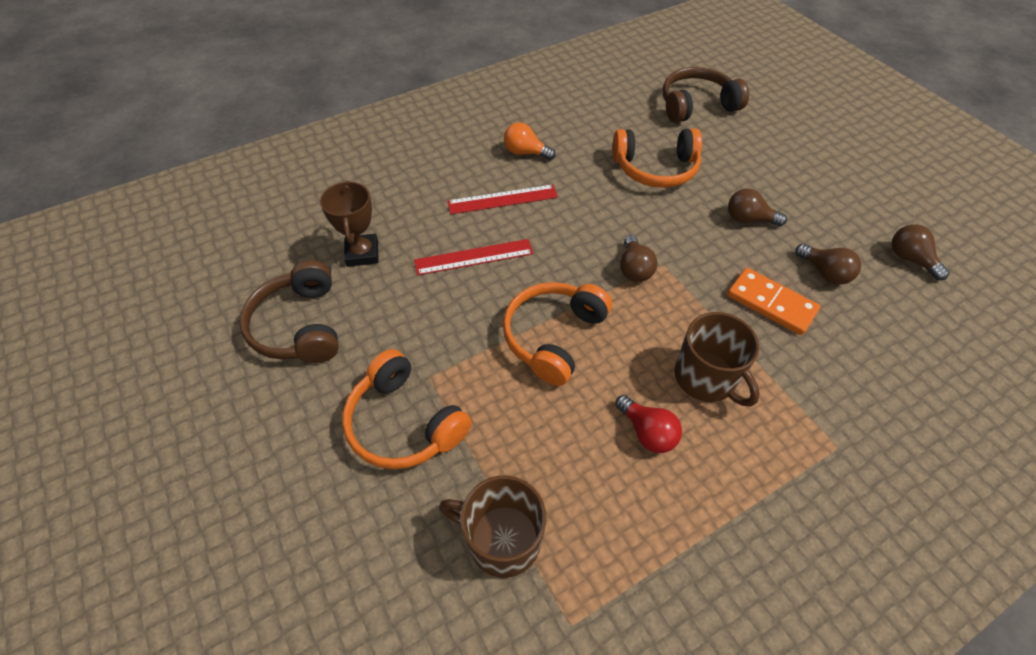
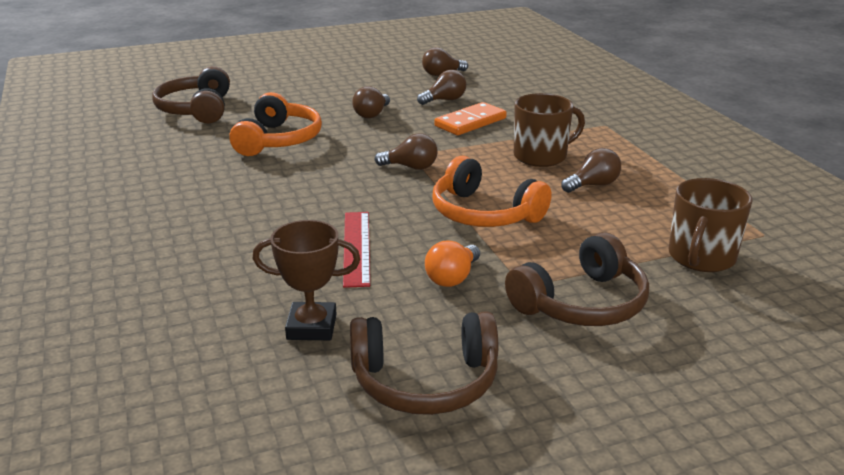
camera: 80 degrees left, 25 degrees down
orange headphones [342,349,472,469] -> brown headphones [505,232,649,326]
red ruler [448,184,558,214] -> none
orange light bulb [504,122,556,160] -> orange light bulb moved to [425,240,480,287]
red light bulb [615,395,682,453] -> brown light bulb [561,148,621,193]

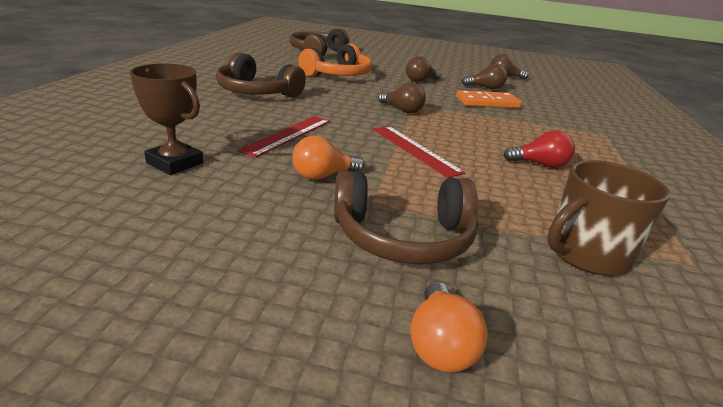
camera: 30 degrees right, 0 degrees up
brown headphones [350,311,498,415] -> brown headphones moved to [216,52,306,97]
orange headphones [432,156,551,227] -> red ruler [373,126,465,178]
brown mug [514,93,585,167] -> none
brown light bulb [561,148,621,193] -> red light bulb [503,130,575,168]
none -> orange light bulb [410,282,488,372]

